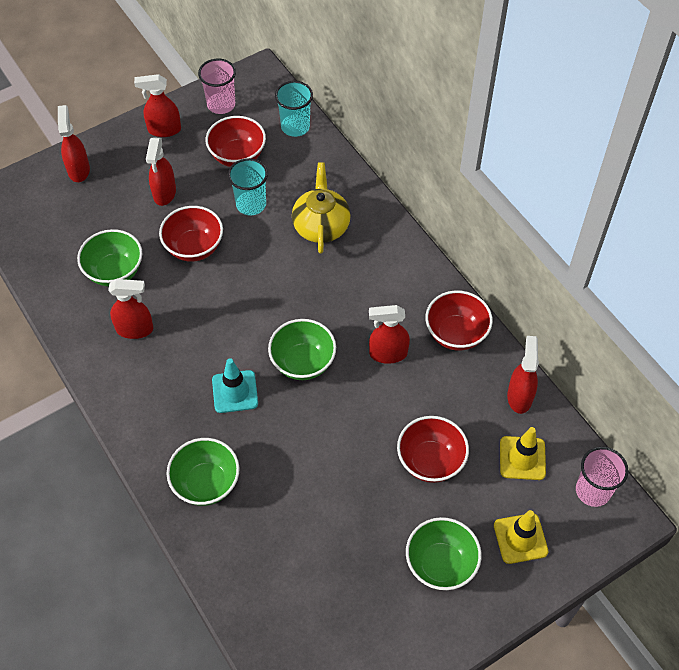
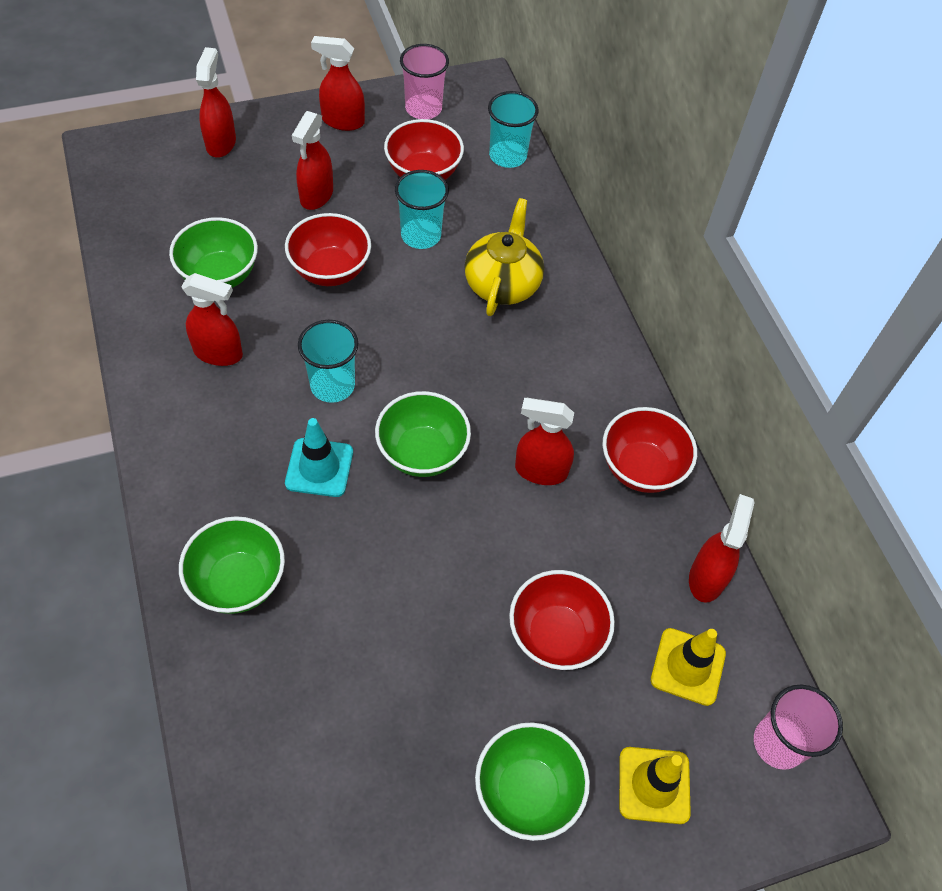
camera: 10 degrees right, 0 degrees up
none -> turquoise cup [298,320,358,403]

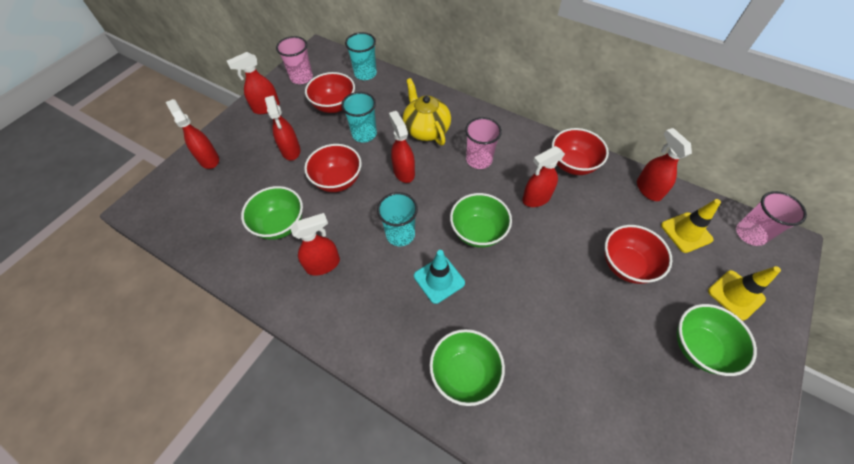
camera: 35 degrees left, 0 degrees up
none -> red spray bottle [389,111,415,183]
none -> pink cup [465,117,502,169]

